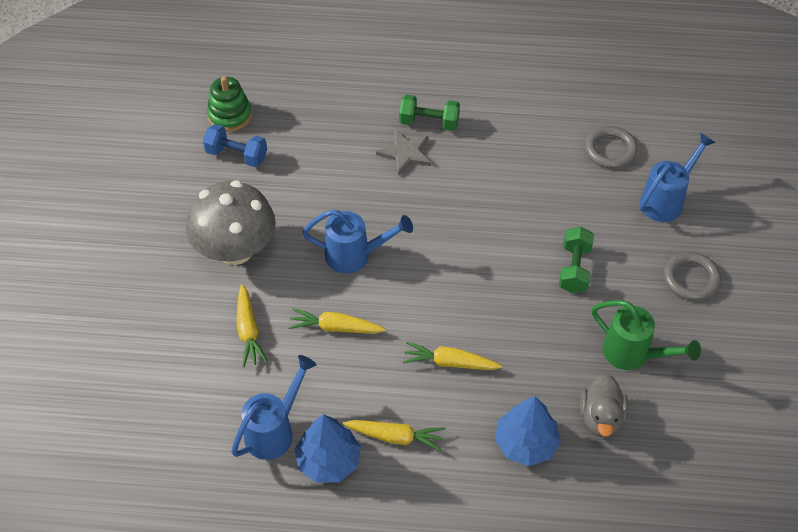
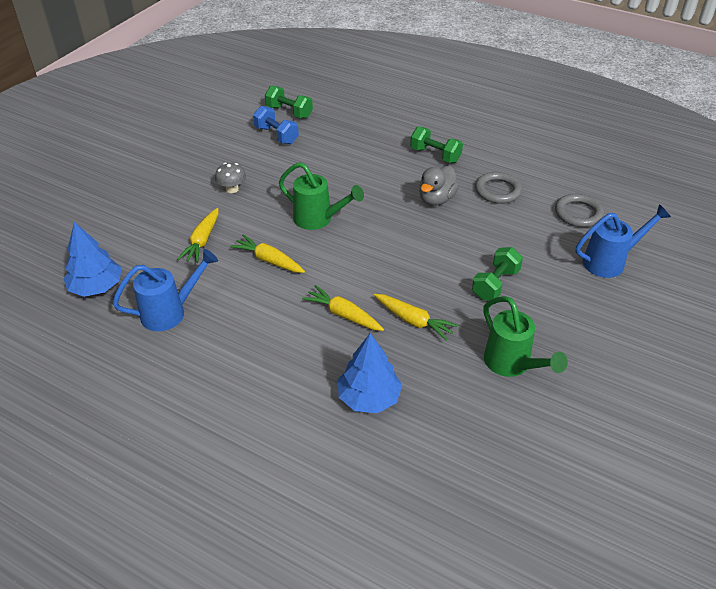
camera: 25 degrees right, 10 degrees down
grey mushroom [186,180,276,265] -> grey mushroom [215,163,246,193], size x0.42
green stacking toy [207,76,252,132] -> green dumbbell [265,86,313,118]
blue tree [295,414,361,483] -> blue tree moved to [63,222,122,297]
blue watering can [302,209,413,274] -> green watering can [279,162,364,230]
yellow carrot [343,420,446,451] -> yellow carrot moved to [374,294,458,341]
grey star [376,130,431,176] -> none
grey duck [580,374,628,437] -> grey duck moved to [419,166,459,206]
grey ring [664,252,721,301] -> grey ring moved to [475,172,522,204]

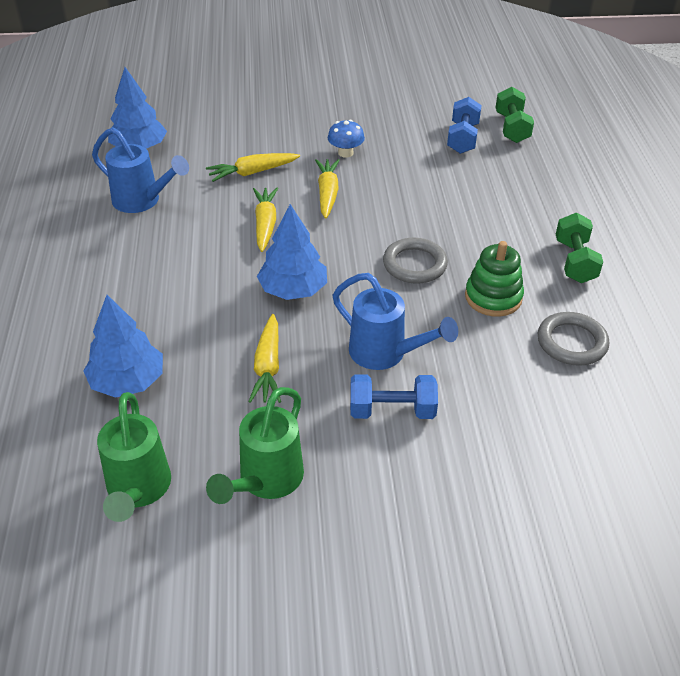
camera: 55 degrees right, 0 degrees up
grey mushroom [215,163,246,193] -> blue mushroom [328,120,365,158]
green watering can [279,162,364,230] -> green watering can moved to [97,392,171,522]
yellow carrot [302,285,384,331] -> yellow carrot moved to [315,159,340,219]
grey duck [419,166,459,206] -> green stacking toy [465,241,524,317]
green dumbbell [472,247,523,300] -> blue dumbbell [350,374,438,419]
grey ring [555,194,604,227] -> grey ring moved to [383,237,448,284]
blue watering can [576,204,671,278] -> blue watering can moved to [333,273,458,370]
none -> blue tree [257,204,327,300]

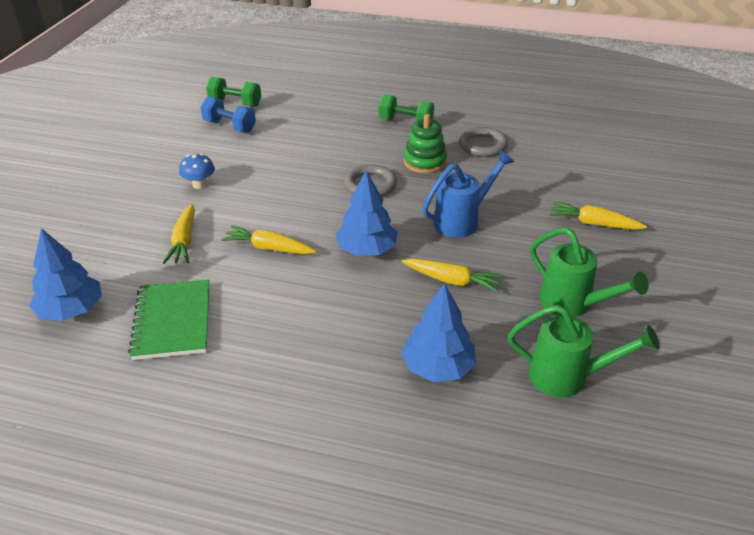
camera: 70 degrees left, 5 degrees down
blue watering can [92,127,189,213] -> green notebook [128,279,210,360]
yellow carrot [315,159,340,219] -> yellow carrot moved to [550,201,647,230]
blue dumbbell [350,374,438,419] -> none

